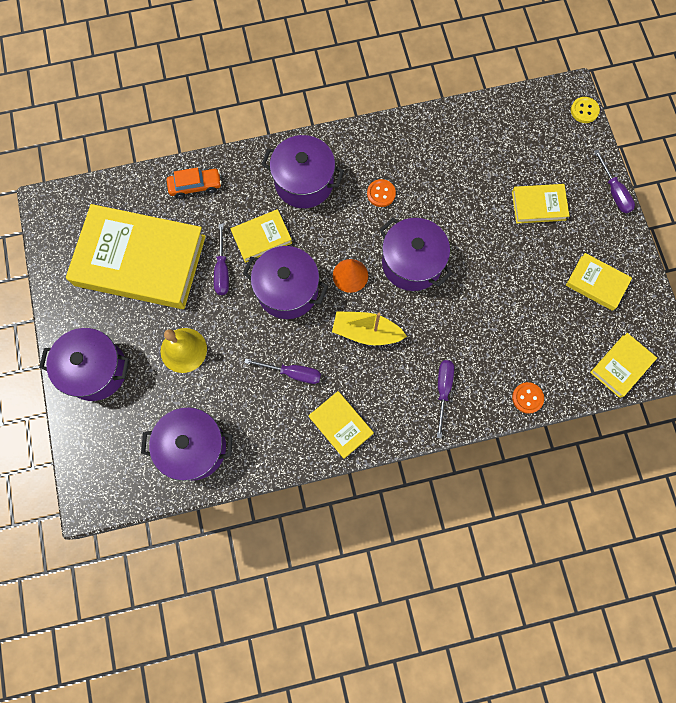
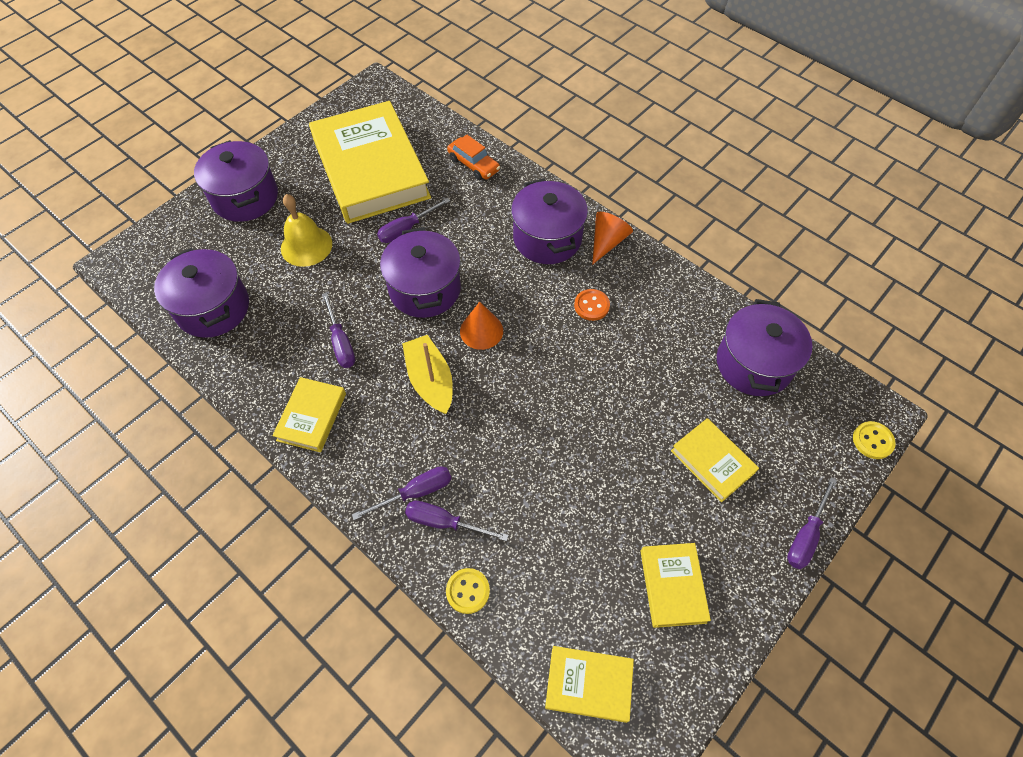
camera: 55 degrees right, 15 degrees down
yellow book [230,209,292,263] -> none
purple pot [379,218,453,291] -> purple pot moved to [717,299,812,396]
orange button [512,382,544,414] -> yellow button [446,568,490,614]
none -> purple screwdriver [405,501,509,541]
none -> orange cone [592,212,633,265]

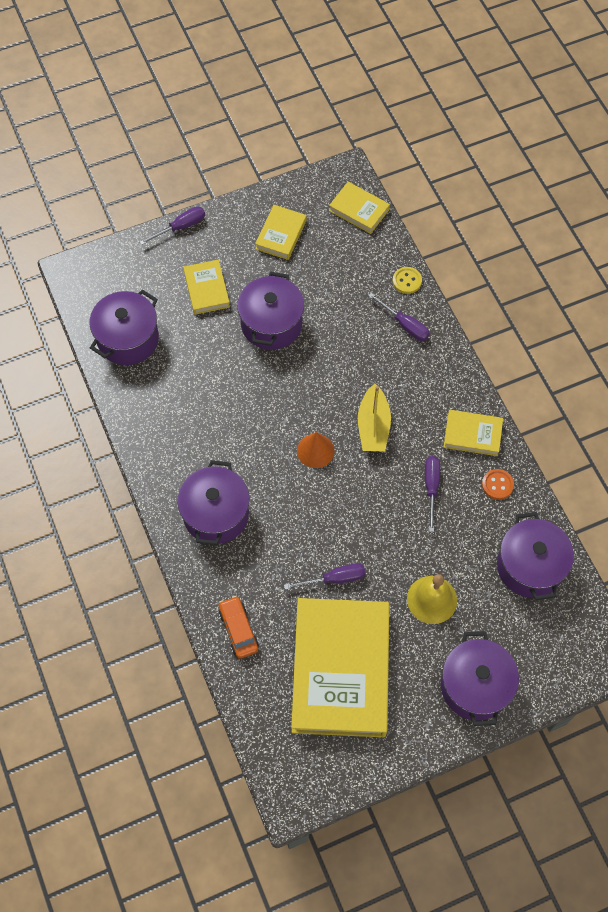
camera: 155 degrees left, 5 degrees up
yellow book [272,377,346,452] -> yellow book turned 60 degrees clockwise [443,410,503,456]
purple screwdriver [352,466,452,520] -> none
purple pot [380,227,461,318] -> purple pot moved to [237,272,304,350]
orange button [574,289,610,321] -> orange button moved to [482,469,514,500]
orange cone [592,212,633,265] -> none
yellow button [853,421,896,459] -> none

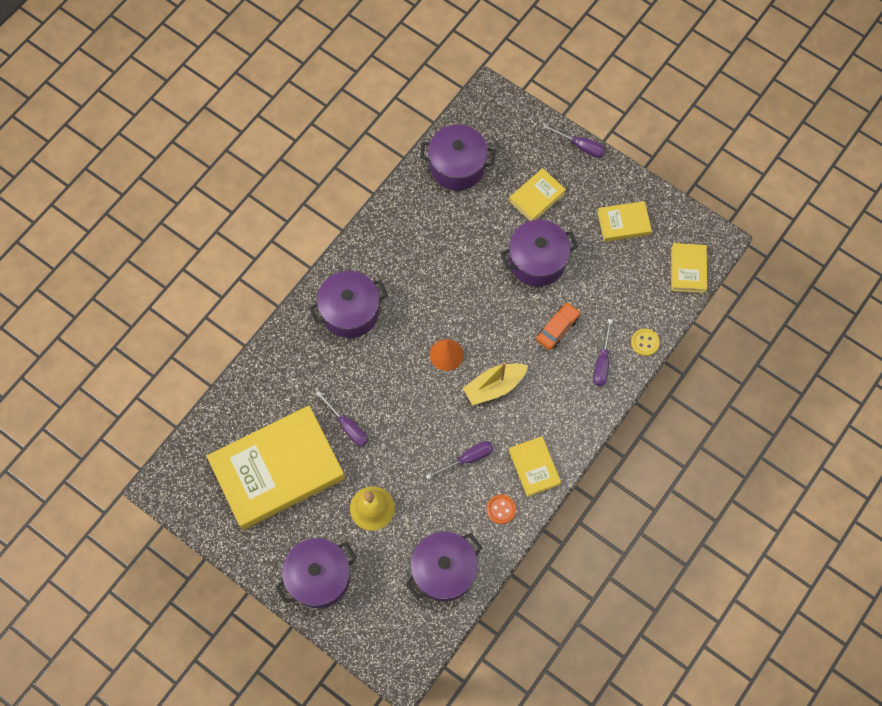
camera: 60 degrees right, 5 degrees up
orange car [219,596,259,659] -> orange car moved to [536,302,581,350]

